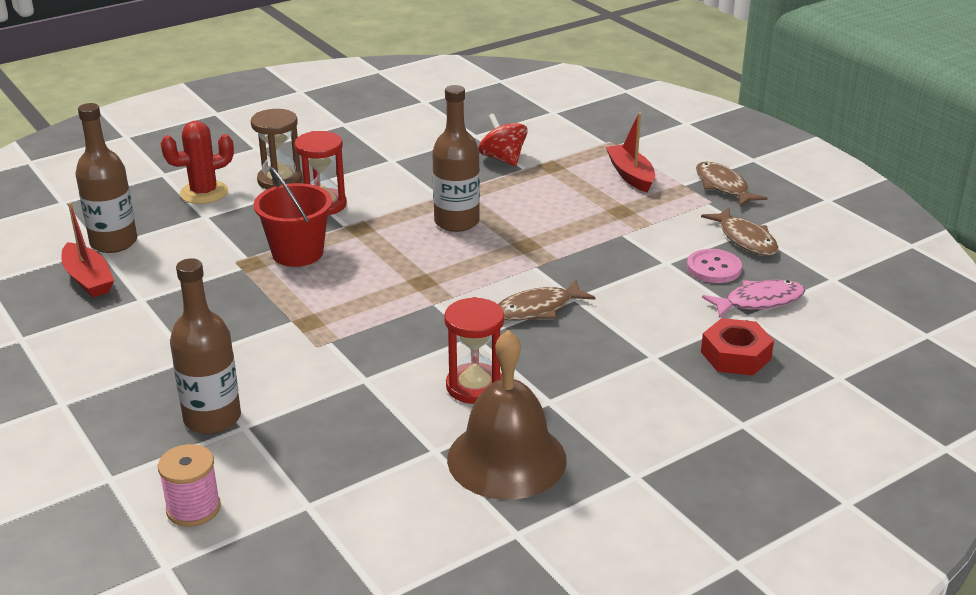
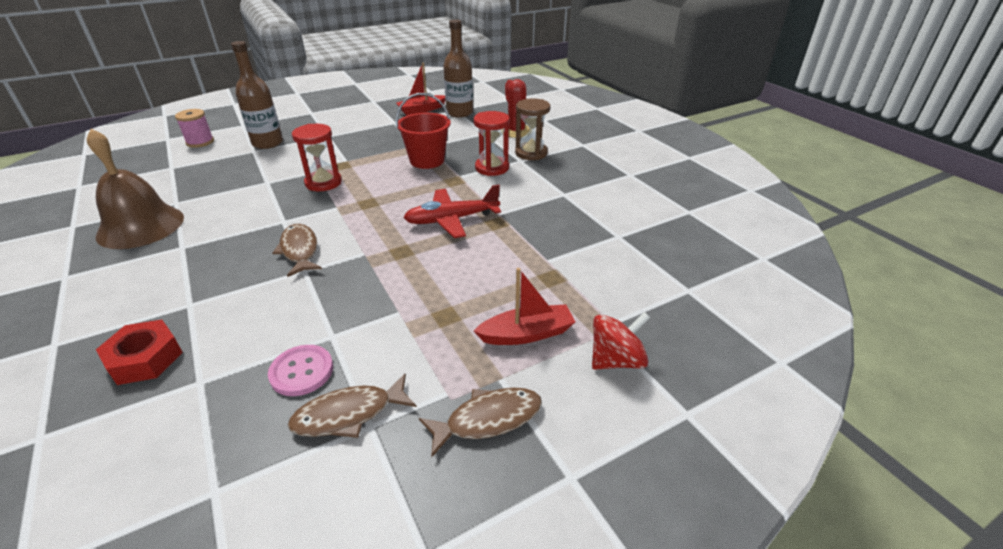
camera: 95 degrees right, 5 degrees up
brown bottle [432,85,480,232] -> red plane [403,185,501,238]
red hourglass [444,297,504,404] -> red hourglass moved to [292,124,342,191]
red spinning top [478,113,528,166] -> red spinning top moved to [592,312,650,370]
pink fish [702,280,805,318] -> none

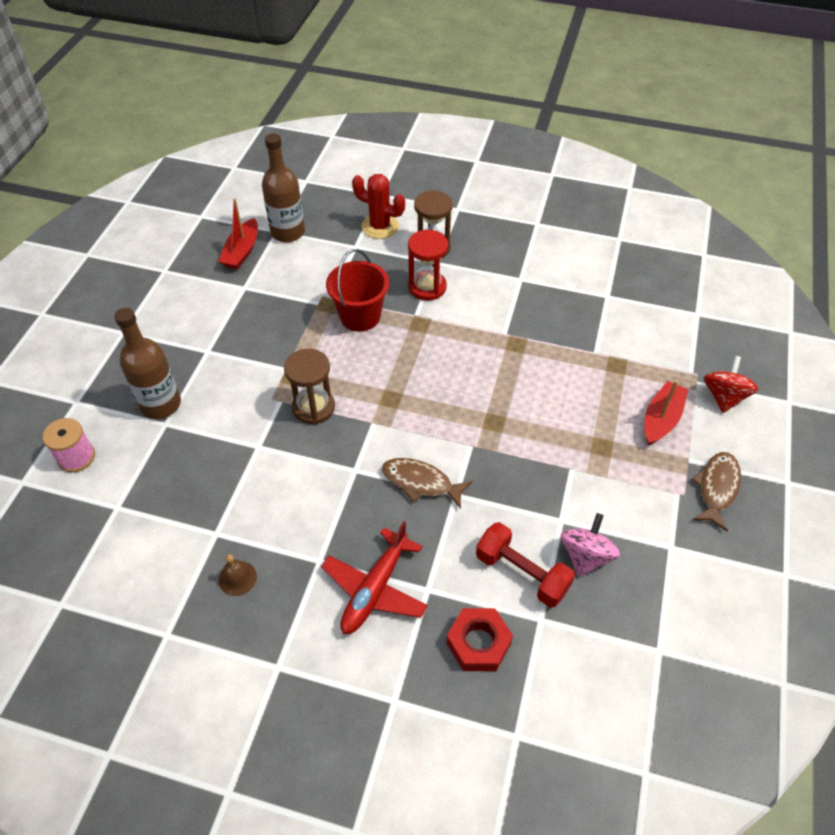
camera: 45 degrees left, 15 degrees up
brown bell [87,129,184,249] -> brown bell [219,554,257,596], size x0.40
pink button [268,345,333,396] -> pink spinning top [561,513,620,577]
brown fish [287,374,417,438] -> none
red hourglass [292,124,342,191] -> brown hourglass [284,349,335,424]
red plane [403,185,501,238] -> red plane moved to [321,521,428,634]
none -> red dumbbell [476,522,575,608]

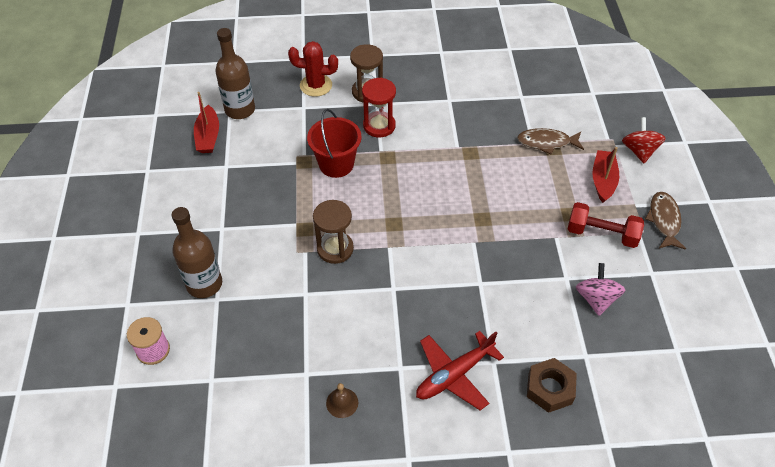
camera: 20 degrees left, 0 degrees up
red plane [321,521,428,634] -> red plane turned 45 degrees clockwise [416,331,504,410]
brown fish [382,458,472,509] -> brown fish moved to [517,128,584,154]
red nut [446,608,513,671] -> brown nut [527,358,577,413]
red dumbbell [476,522,575,608] -> red dumbbell moved to [568,202,644,248]

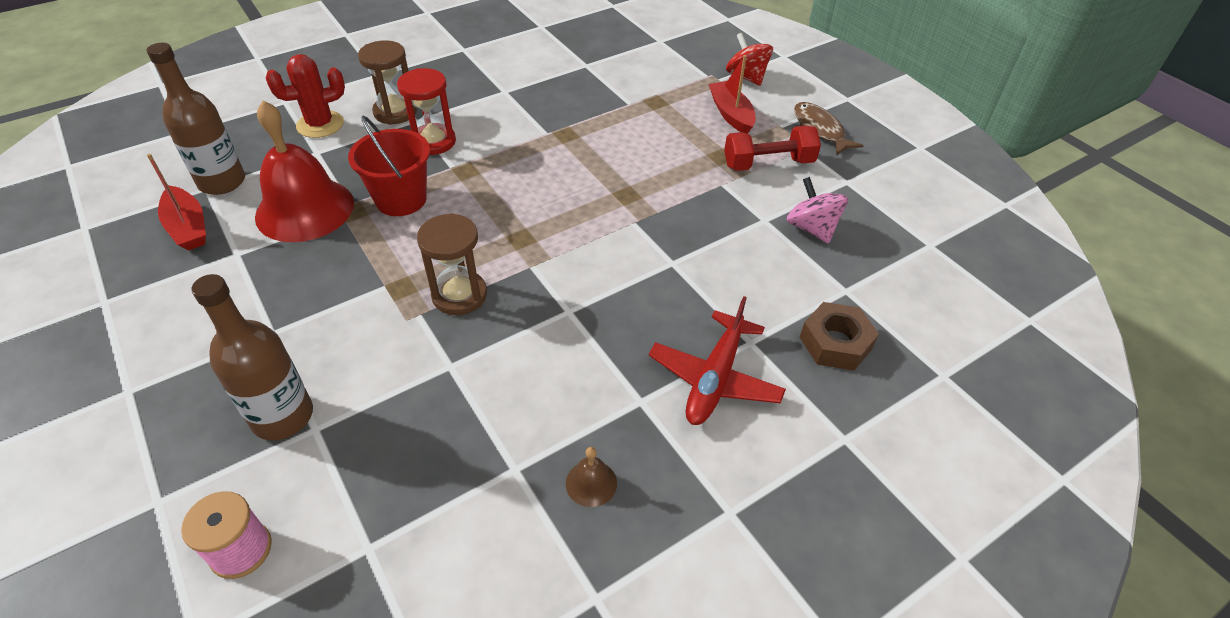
camera: 30 degrees left, 5 degrees down
brown fish [517,128,584,154] -> none
none -> red bell [255,101,354,242]

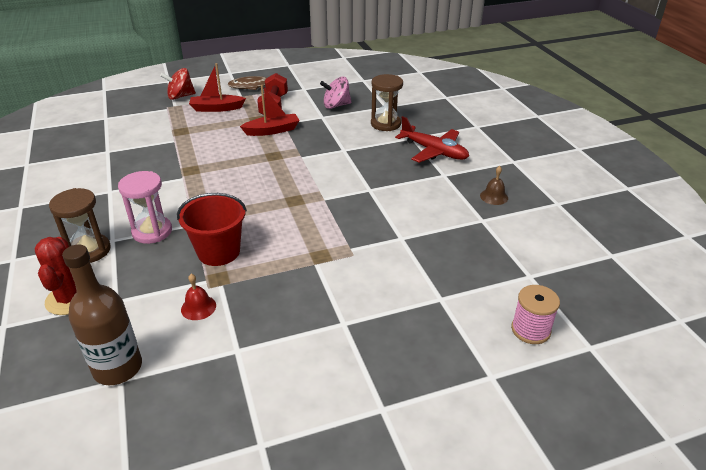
camera: 75 degrees left, 10 degrees down
red boat [147,154,206,251] -> red boat moved to [240,85,300,136]
brown bottle [191,274,313,440] -> none
red bell [255,101,354,242] -> red bell [181,274,216,320], size x0.40
red hourglass [397,68,456,155] -> pink hourglass [118,171,172,244]
brown hourglass [417,213,487,315] -> brown hourglass moved to [371,74,403,131]
brown nut [800,302,879,371] -> none

